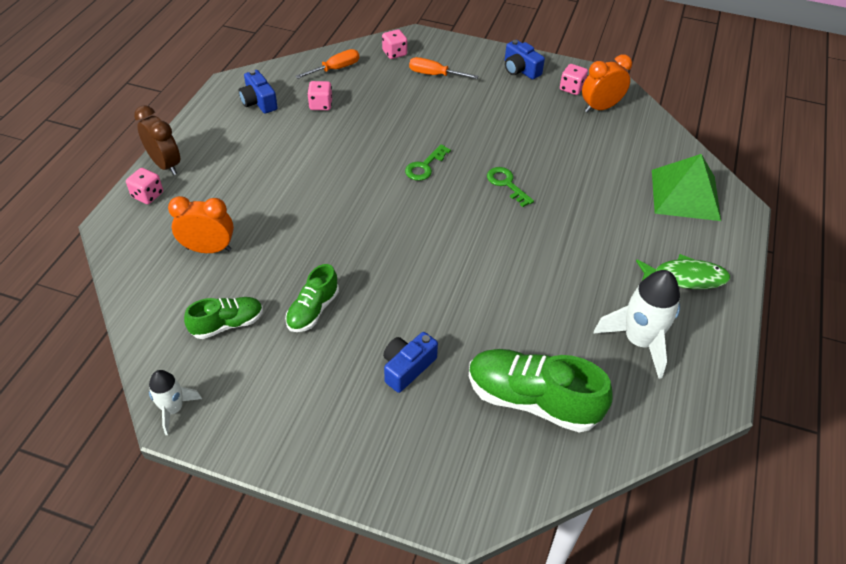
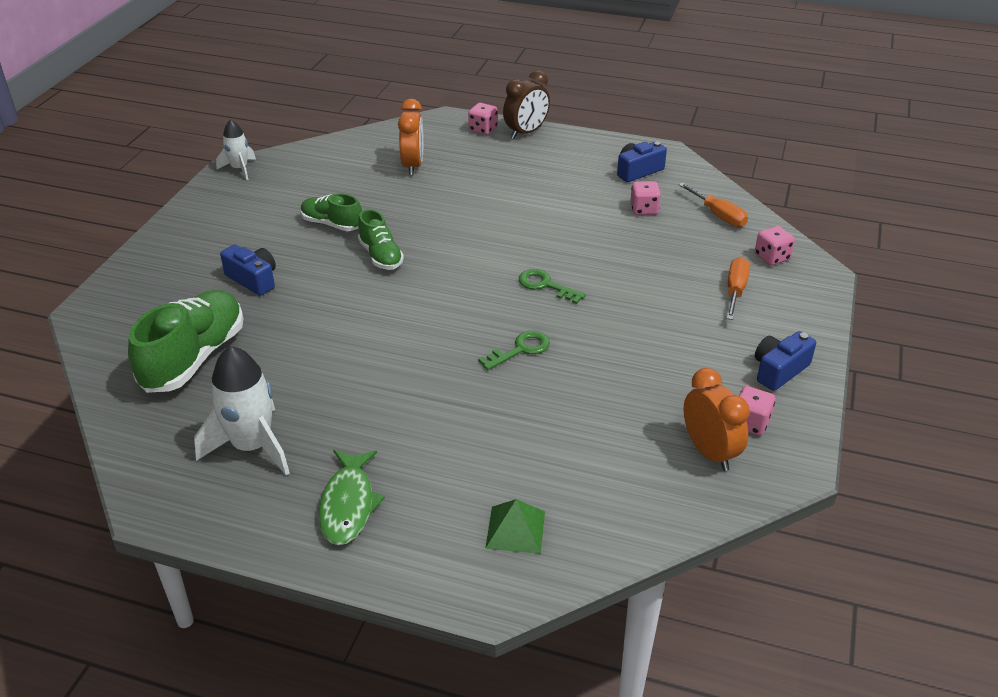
camera: 90 degrees right, 10 degrees down
green shoe [184,297,263,339] -> green shoe moved to [358,209,404,270]
green pyramid [652,154,721,221] -> green pyramid [485,499,545,554], size x0.55

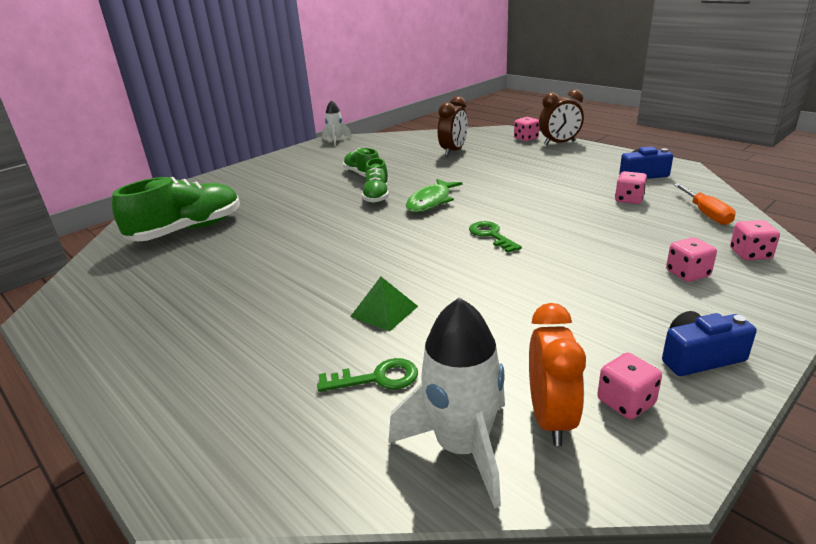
camera: 30 degrees right, 10 degrees down
white rocket [194,346,290,476] -> white rocket moved to [388,297,505,509]
blue camera [220,244,276,296] -> none
green fish [319,450,385,545] -> green fish moved to [406,179,462,212]
orange clock [398,99,424,175] -> brown clock [438,96,468,156]
green key [478,331,550,370] -> green key moved to [317,358,418,392]
green pyramid [485,499,545,554] -> green pyramid moved to [350,277,418,331]
orange screwdriver [726,257,750,320] -> pink dice [666,237,717,282]

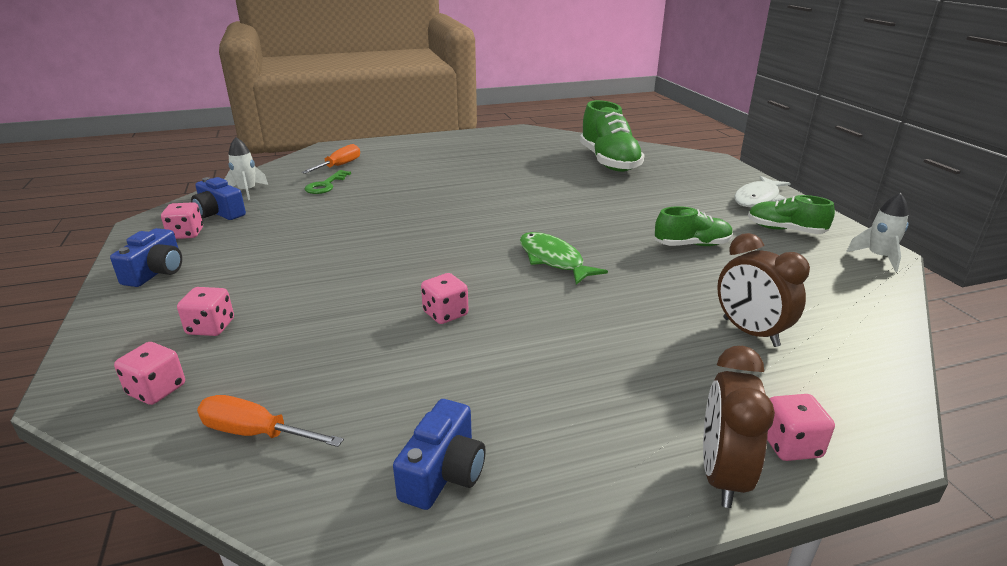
camera: 115 degrees right, 0 degrees up
green pyramid [350,277,418,331] -> none
green shoe [362,158,389,203] -> green shoe moved to [748,195,835,234]
white rocket [388,297,505,509] -> white rocket [224,137,268,200], size x0.58
green key [469,221,522,253] -> none
orange clock [529,303,586,446] -> blue camera [191,177,246,220]
pink dice [615,171,647,204] -> pink dice moved to [421,273,469,324]
none -> orange screwdriver [301,144,360,174]
none -> white fish [734,176,791,207]

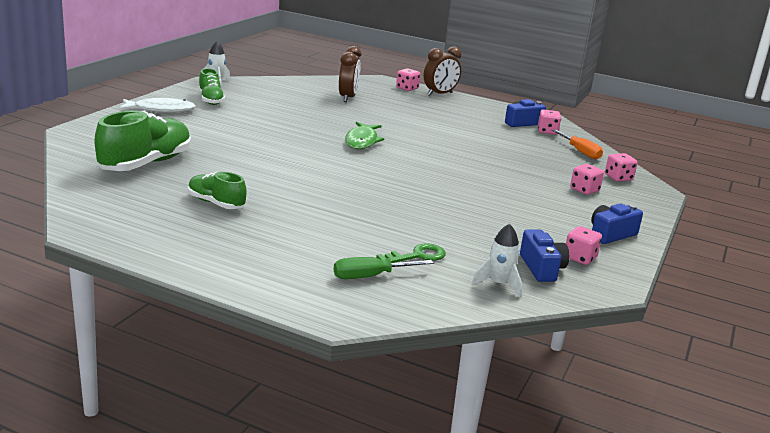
camera: 140 degrees left, 5 degrees down
orange screwdriver [301,144,360,174] -> green screwdriver [334,257,434,279]
pink dice [421,273,469,324] -> pink dice moved to [538,109,561,135]
green shoe [655,206,733,246] -> green shoe moved to [188,172,247,209]

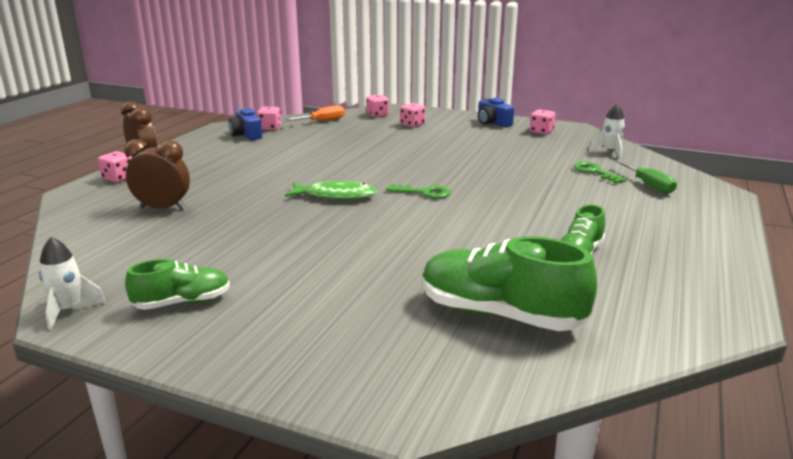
camera: 90 degrees left, 0 degrees up
white fish [119,98,196,112] -> none
blue camera [520,229,569,282] -> none
none -> green key [386,184,451,199]

